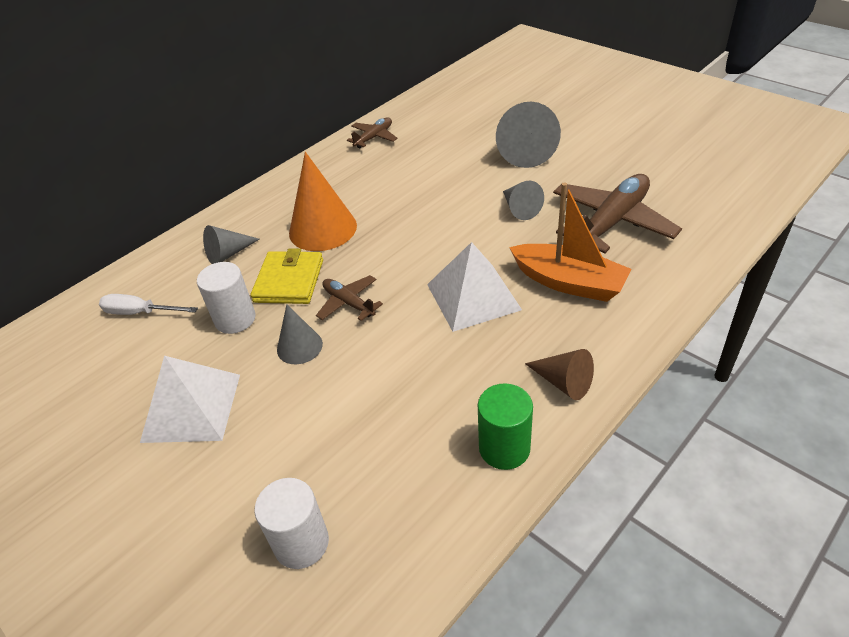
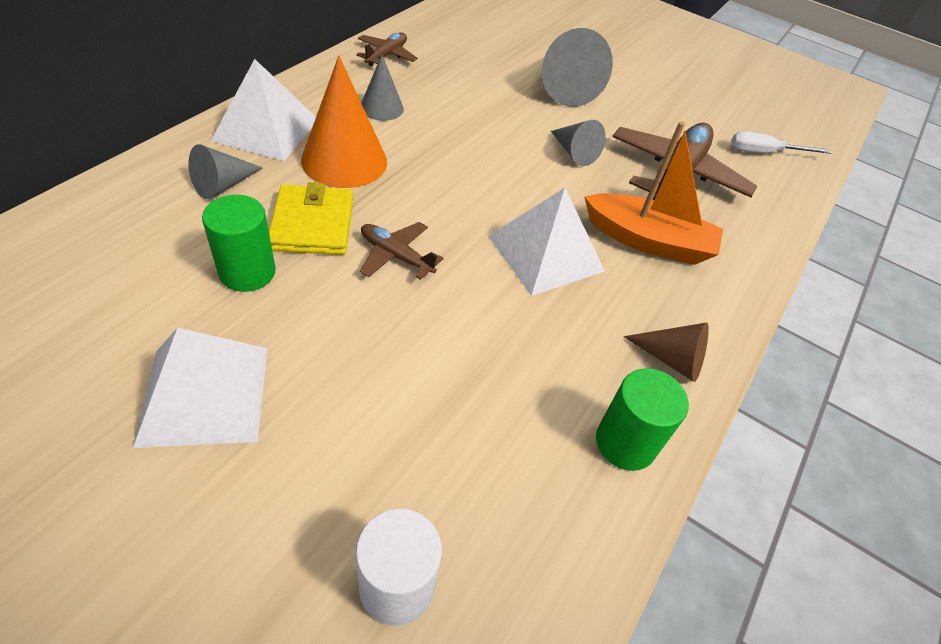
camera: 20 degrees left, 5 degrees up
white screwdriver [99,294,198,315] -> white screwdriver moved to [731,131,831,154]
white cylinder [197,262,256,334] -> green cylinder [202,195,276,292]
grey cone [277,304,323,364] -> grey cone moved to [361,55,404,121]
none -> white pyramid [211,59,316,161]

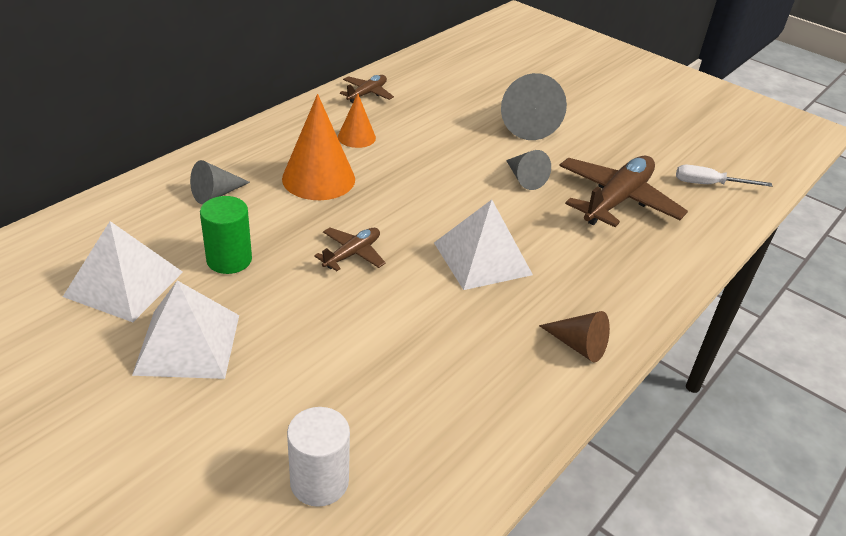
camera: 10 degrees right, 10 degrees down
white pyramid [211,59,316,161] -> white pyramid moved to [63,221,183,322]
yellow wallet [269,182,353,255] -> none
brown plane [360,222,444,280] -> brown plane turned 90 degrees clockwise [314,228,386,271]
grey cone [361,55,404,121] -> orange cone [338,93,376,148]
orange boat [585,121,723,265] -> none
green cylinder [596,368,689,471] -> none

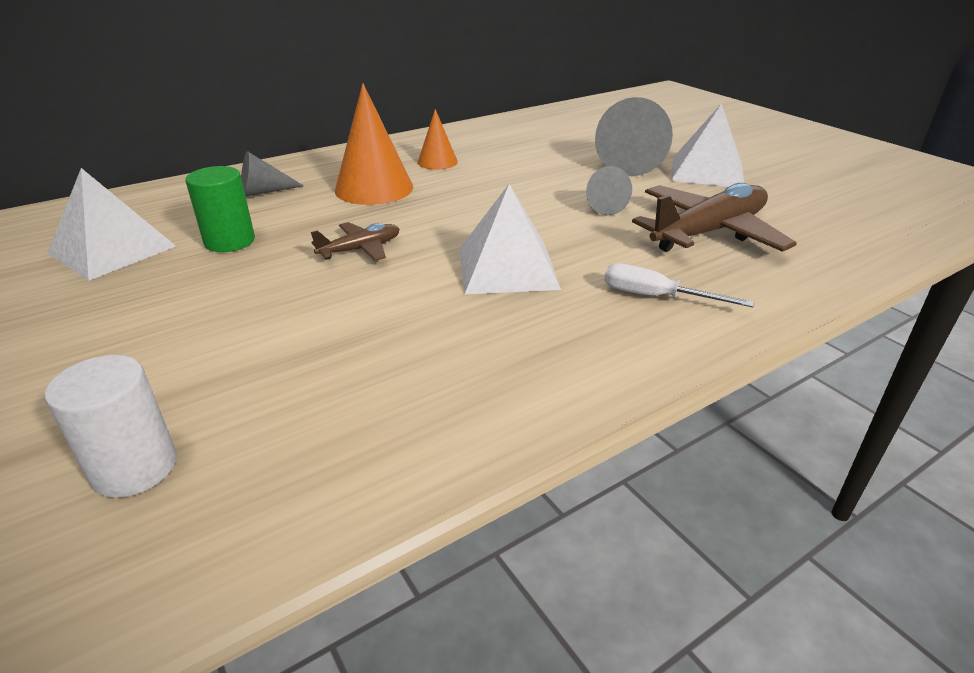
camera: 20 degrees right, 5 degrees down
white pyramid [132,281,239,379] -> white pyramid moved to [671,103,744,187]
brown plane [340,75,394,103] -> none
brown cone [539,311,610,362] -> none
white screwdriver [676,165,772,187] -> white screwdriver moved to [604,263,754,307]

